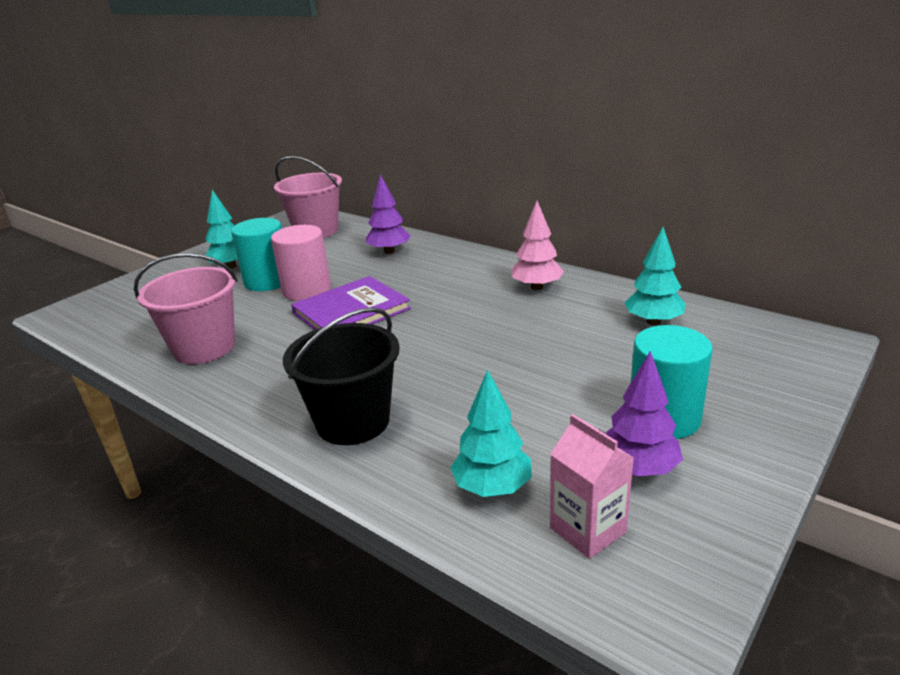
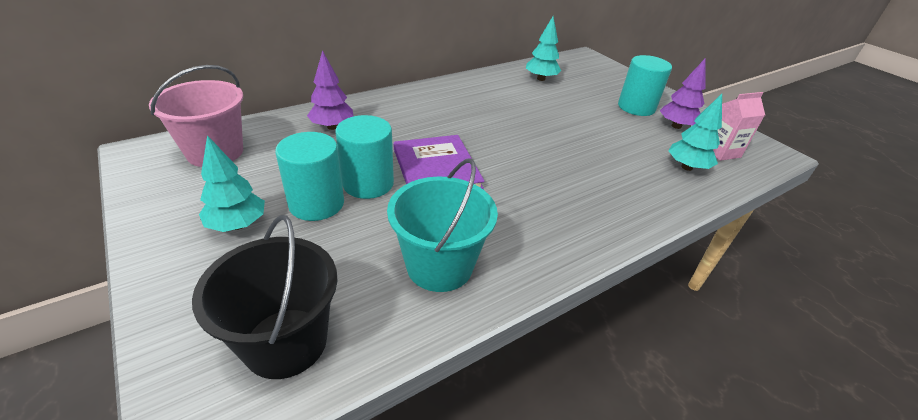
camera: 75 degrees left, 10 degrees up
pink bucket [134,253,238,364] -> turquoise bucket [387,158,498,292]
pink cylinder [271,225,331,301] -> turquoise cylinder [335,115,394,199]
black bucket [283,307,400,445] -> black bucket moved to [192,215,337,379]
pink tree [511,201,564,290] -> none

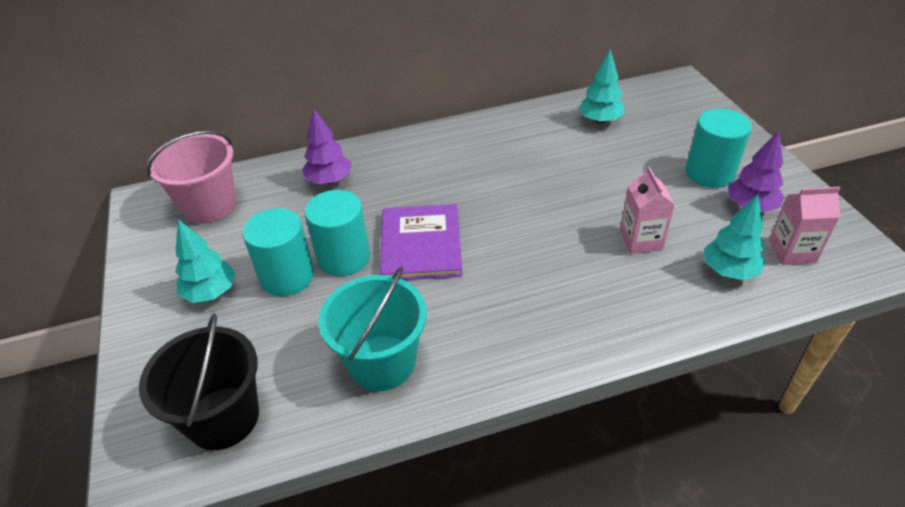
camera: 20 degrees right, 5 degrees up
none -> pink carton [620,167,675,254]

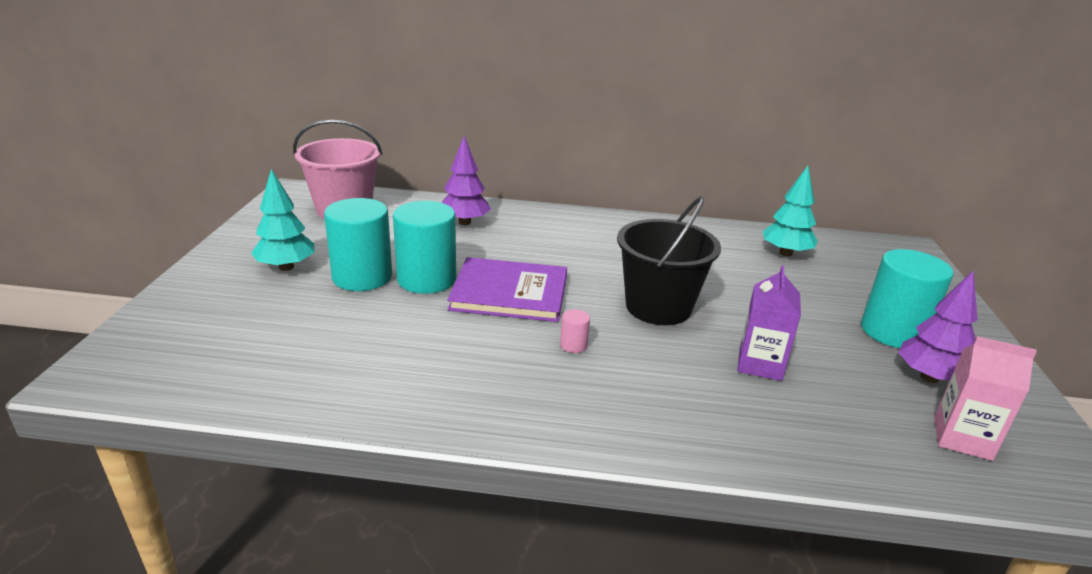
camera: 20 degrees right, 15 degrees down
black bucket [139,314,259,450] -> black bucket moved to [617,196,721,325]
turquoise bucket [319,267,427,391] -> none
purple book [380,204,462,280] -> purple book turned 75 degrees clockwise [447,257,567,322]
pink carton [620,167,675,254] -> purple carton [737,265,801,381]
turquoise tree [704,194,765,280] -> none
none -> pink cylinder [560,309,590,353]

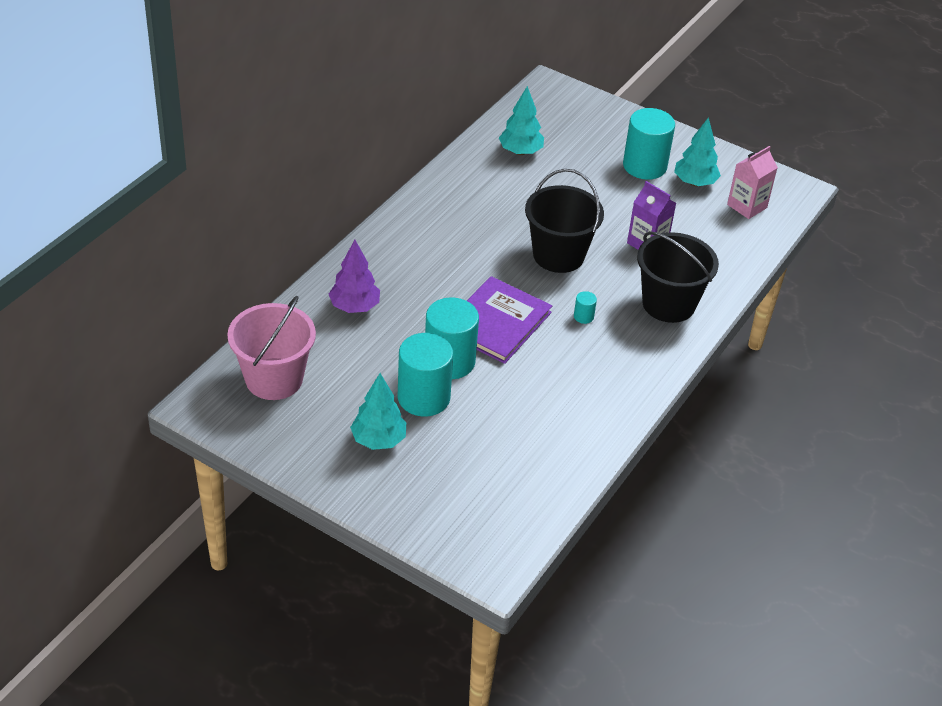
camera: 65 degrees left, 15 degrees up
pink cylinder [560,309,590,353] -> turquoise cylinder [574,291,597,324]
purple tree [898,271,978,383] -> turquoise tree [674,117,721,186]
none -> black bucket [637,231,719,323]

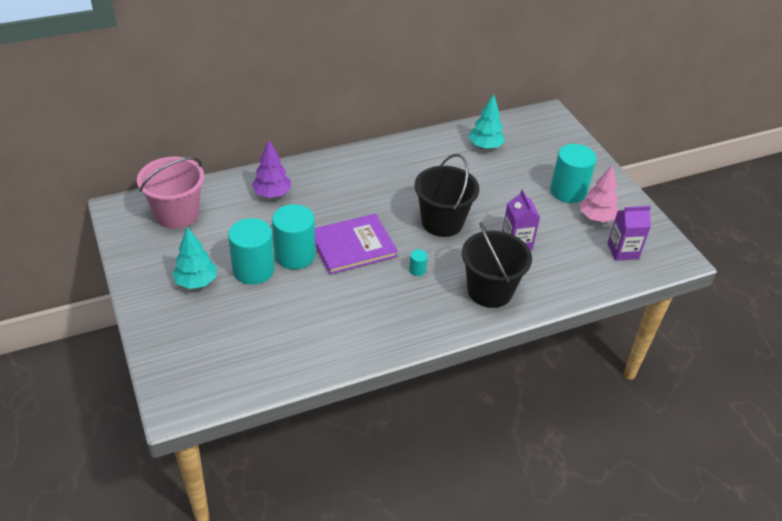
camera: 35 degrees right, 0 degrees up
turquoise tree [674,117,721,186] -> pink tree [580,165,619,222]
pink carton [727,146,778,219] -> purple carton [607,206,651,261]

